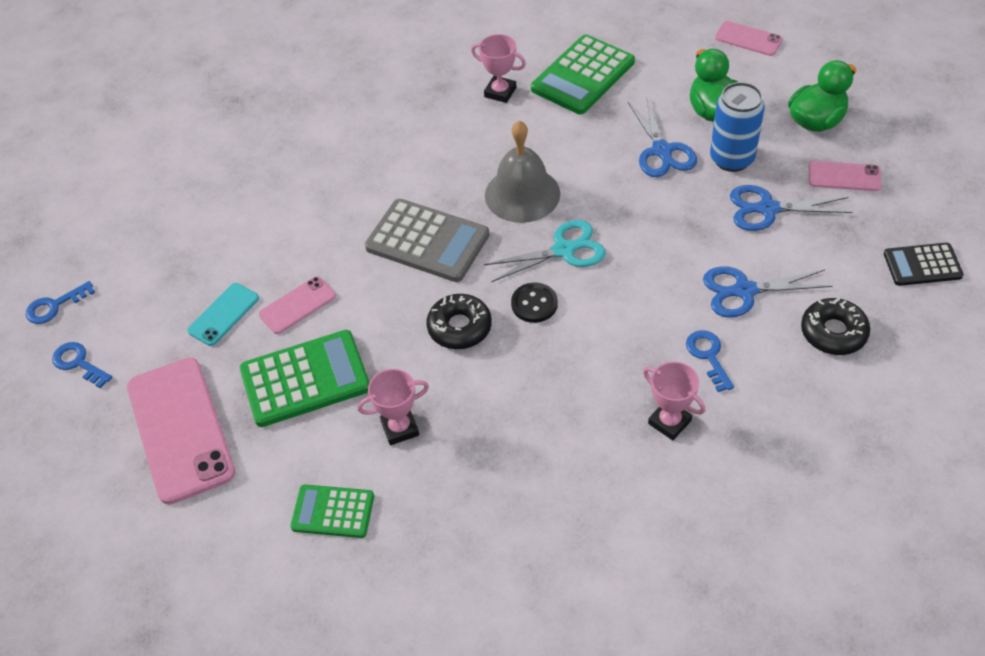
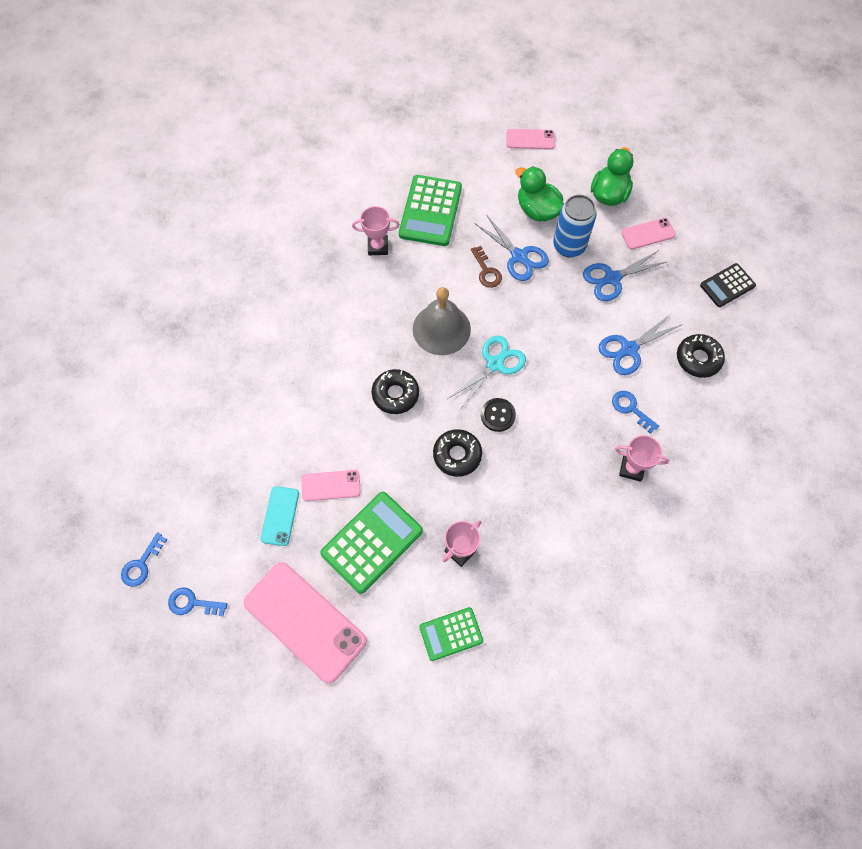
camera: 30 degrees left, 15 degrees up
pink phone [259,276,336,334] -> pink phone turned 60 degrees clockwise [302,470,361,501]
grey calculator [365,199,489,282] -> black donut [371,369,419,414]
none -> brown key [471,246,502,288]

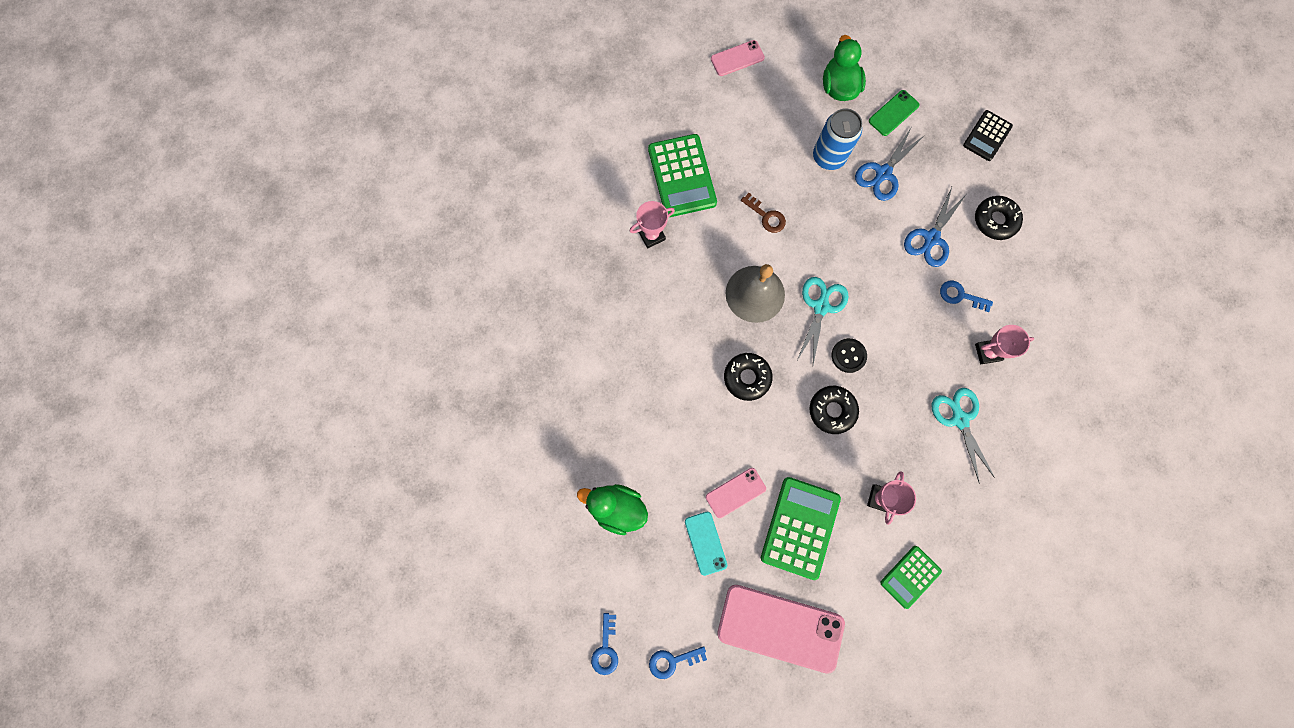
camera: 25 degrees left, 10 degrees up
blue scissors [476,214,549,281] -> none
green duck [516,166,564,221] -> green duck moved to [577,484,648,535]
pink phone [621,218,676,249] -> green phone [869,90,919,136]
none -> turquoise scissors [932,388,995,484]

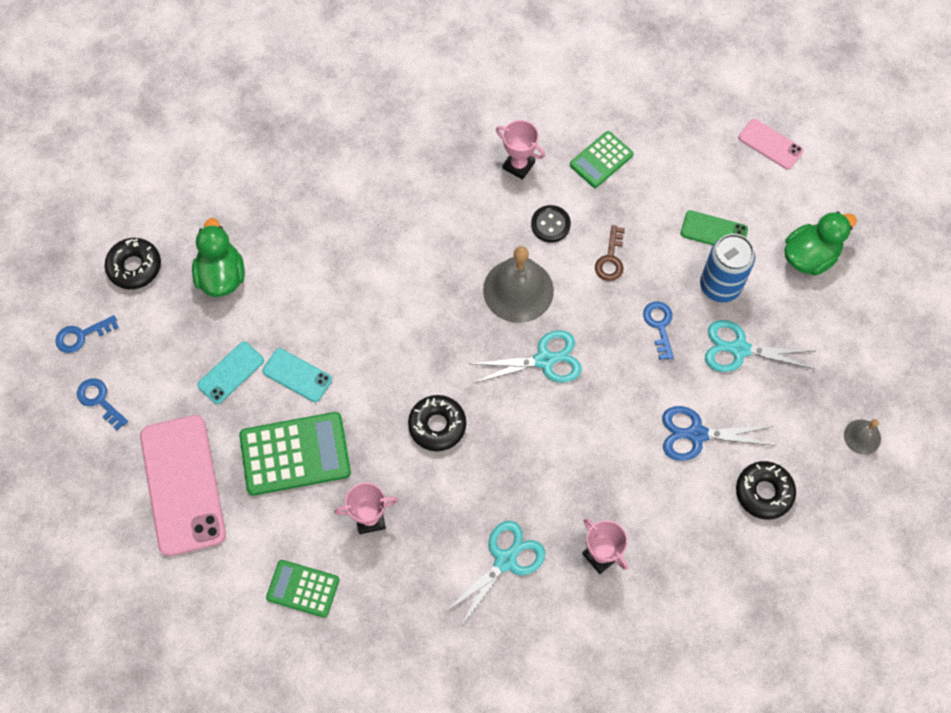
camera: 60 degrees right, 10 degrees down
green calculator [648,134,717,217] -> green calculator [570,131,634,188], size x0.60
pink phone [706,468,766,518] -> turquoise phone [262,348,332,402]
black donut [724,353,773,401] -> black donut moved to [104,238,161,289]
black button [832,338,867,373] -> black button moved to [531,205,571,242]
blue scissors [855,128,925,201] -> turquoise scissors [705,320,814,372]
green phone [869,90,919,136] -> green phone moved to [681,210,748,245]
blue key [940,281,993,312] -> blue key moved to [643,301,674,360]
black calculator [963,110,1013,161] -> grey bell [844,419,881,455]

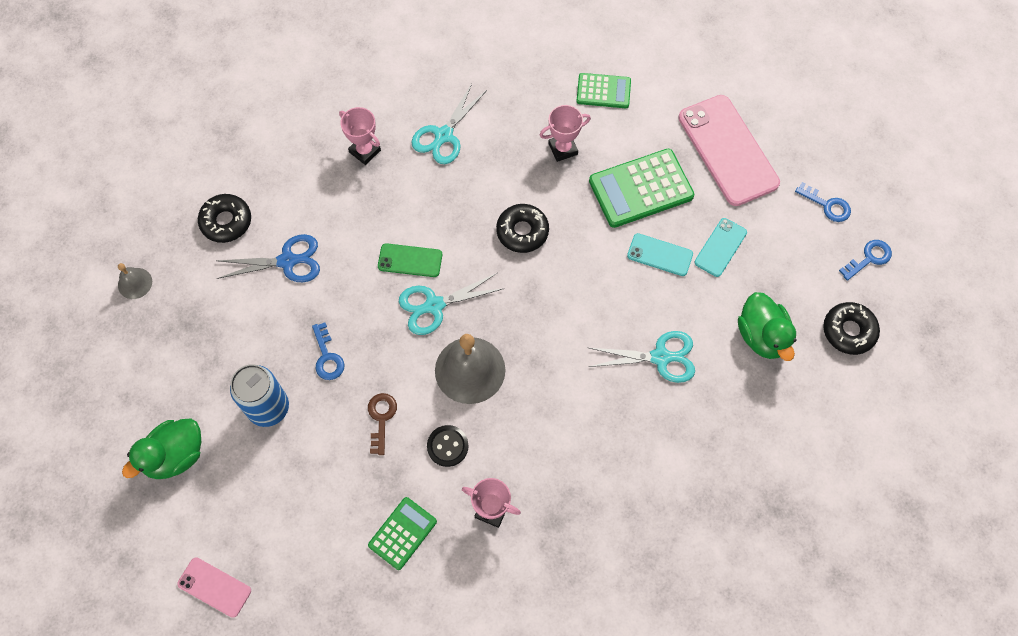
camera: 170 degrees right, 0 degrees up
green phone [681,210,748,245] -> green phone moved to [378,243,442,277]
turquoise scissors [705,320,814,372] -> turquoise scissors moved to [589,331,695,383]

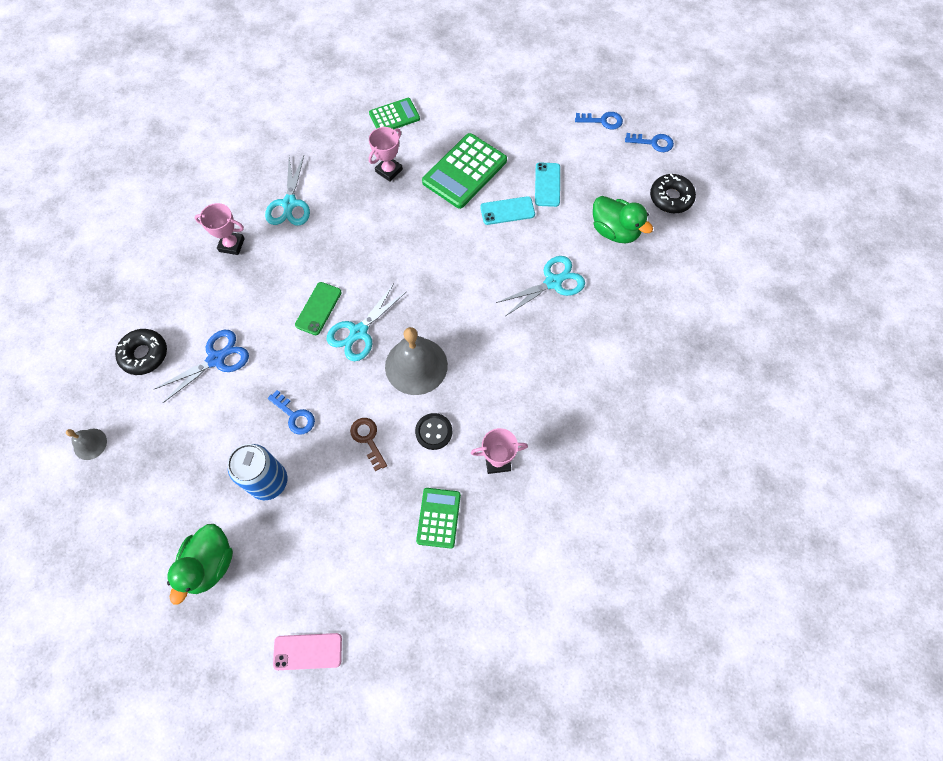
camera: 30 degrees left, 0 degrees up
green phone [378,243,442,277] -> green phone turned 45 degrees counterclockwise [295,282,342,335]
black donut [496,204,549,253] -> none
pink phone [678,95,780,206] -> none
blue key [839,240,892,281] -> blue key turned 75 degrees clockwise [625,133,674,152]

